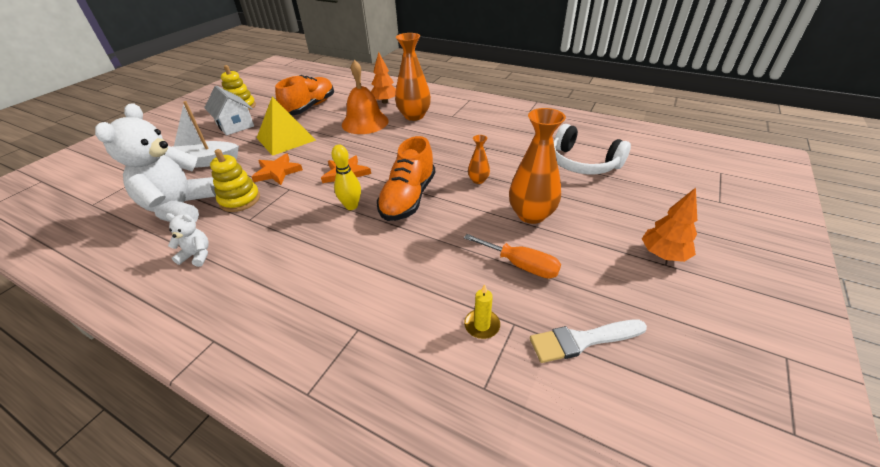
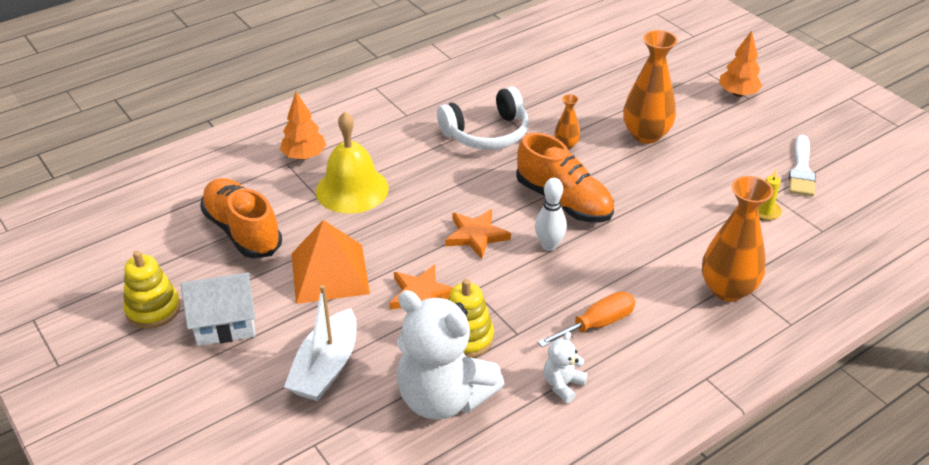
camera: 65 degrees left, 0 degrees up
yellow pyramid [257,96,316,156] -> orange pyramid [291,220,370,304]
yellow bowling pin [331,145,361,210] -> white bowling pin [535,178,567,251]
orange bell [342,60,389,134] -> yellow bell [316,112,389,214]
orange vase [395,33,431,121] -> orange vase moved to [702,176,773,302]
orange screwdriver [464,234,561,279] -> orange screwdriver moved to [538,292,635,347]
white headphones [553,124,631,174] -> white headphones moved to [437,86,529,150]

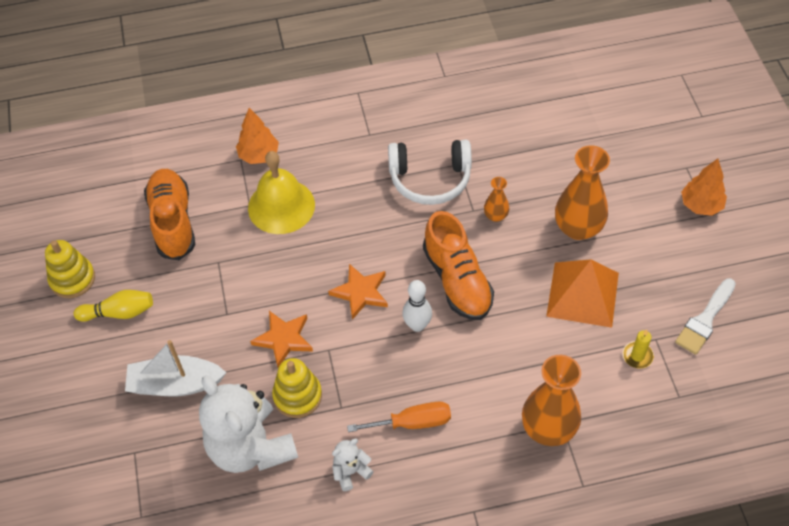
camera: 25 degrees right, 15 degrees up
white house [181,272,255,346] -> yellow bowling pin [74,290,153,322]
white boat [284,285,357,401] -> white boat turned 45 degrees clockwise [125,340,227,396]
orange pyramid [291,220,370,304] -> orange pyramid moved to [546,259,619,328]

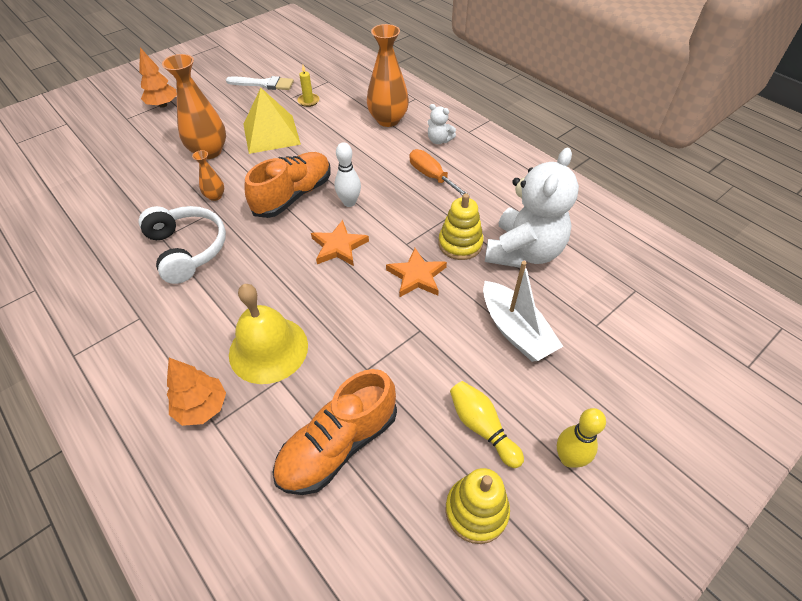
camera: 120 degrees left, 5 degrees down
white teddy bear [332,439,374,491] -> white teddy bear moved to [428,104,456,144]
orange pyramid [546,259,619,328] -> yellow pyramid [243,88,301,154]
none -> yellow bowling pin [557,408,606,468]

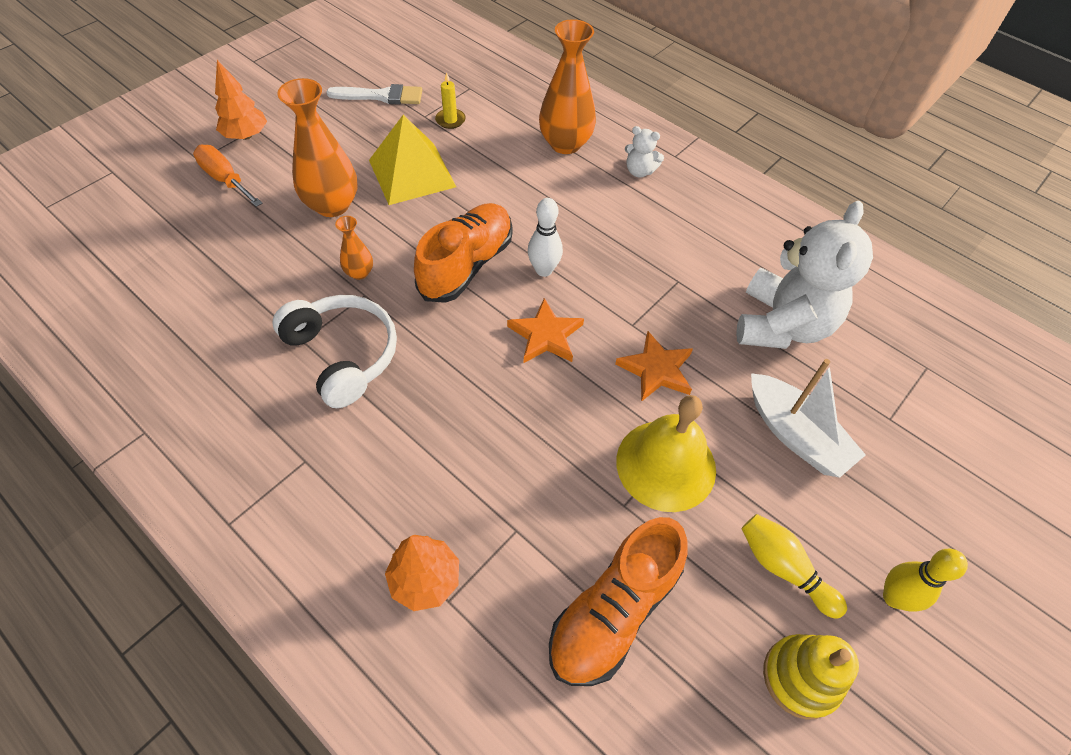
camera: 10 degrees left, 5 degrees up
yellow bell [229,284,308,384] -> yellow bell moved to [616,395,716,512]
orange screwdriver [410,149,470,196] -> orange screwdriver moved to [193,145,263,207]
yellow stacking toy [438,193,484,260] -> none

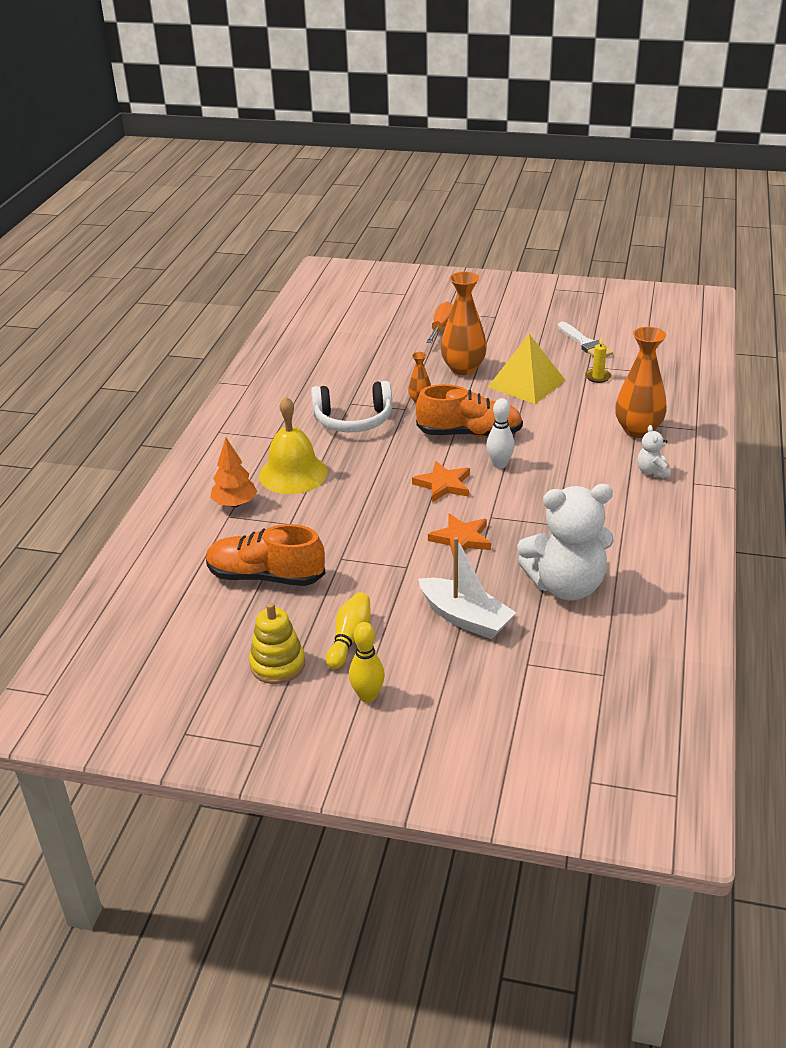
camera: 65 degrees right, 20 degrees down
orange tree [215,60,267,140] -> none
white headphones [272,295,397,408] -> white headphones turned 60 degrees clockwise [311,381,392,432]
yellow bell [616,395,716,512] -> yellow bell moved to [259,396,328,494]
white boat [751,359,866,478] -> white boat turned 75 degrees counterclockwise [418,537,516,639]

